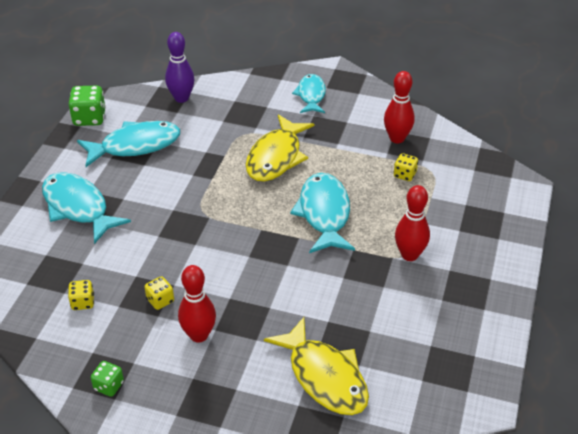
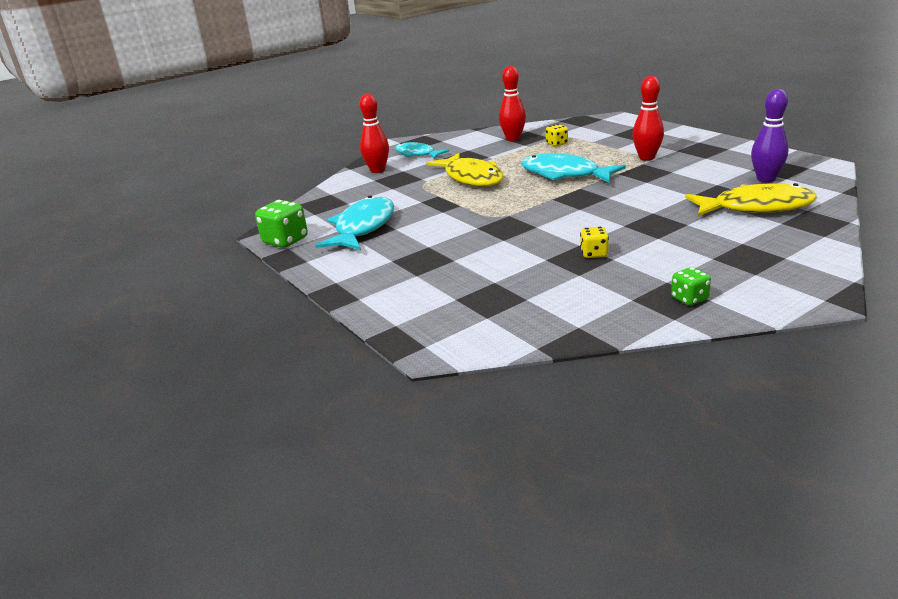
camera: 50 degrees left, 15 degrees down
turquoise fish [42,172,131,244] -> none
yellow dice [68,280,94,310] -> none
purple bowling pin [165,32,194,103] -> purple bowling pin moved to [751,89,789,183]
red bowling pin [178,265,216,343] -> red bowling pin moved to [360,94,389,173]

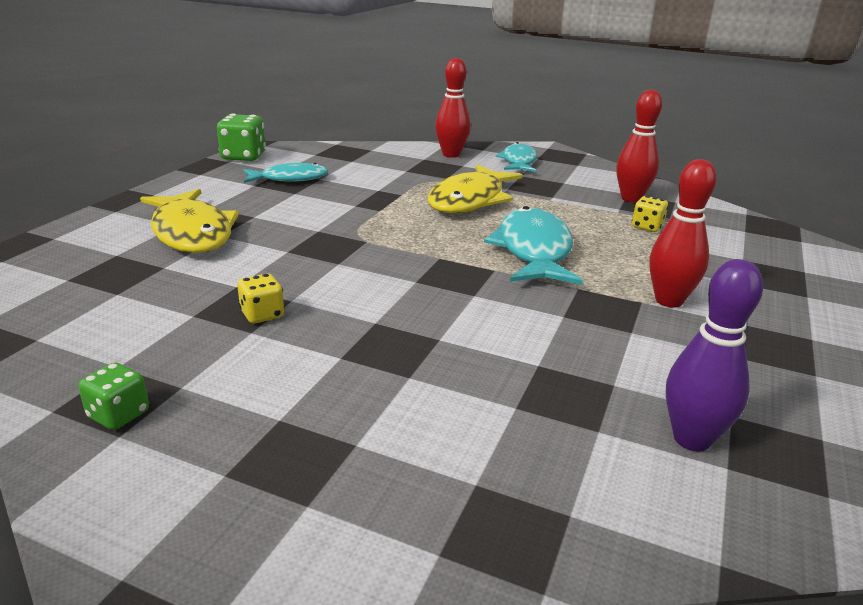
camera: 55 degrees right, 0 degrees up
turquoise fish [315,196,394,250] -> turquoise fish [243,163,329,183], size x0.64
yellow fish [685,183,817,216] -> yellow fish moved to [140,189,239,253]

